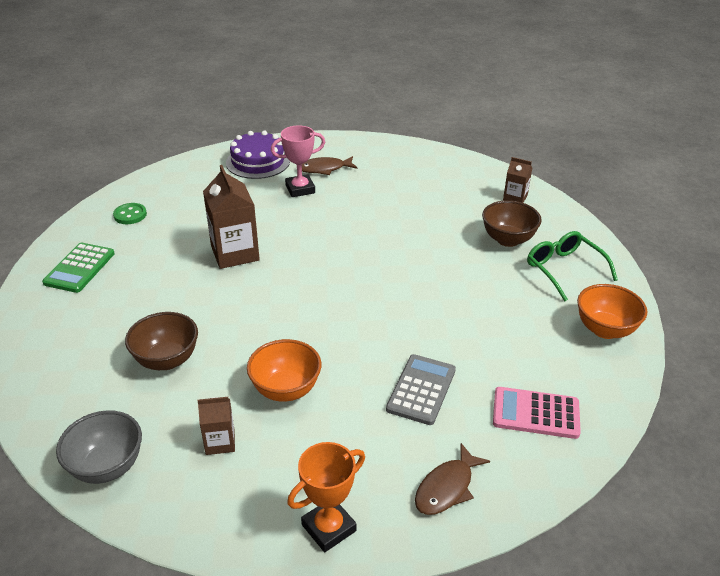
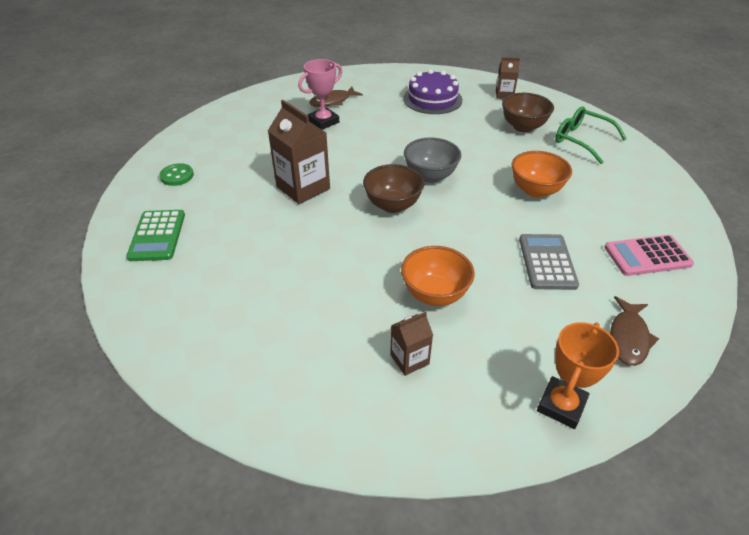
camera: 20 degrees left, 5 degrees up
grey bowl [56,410,142,484] -> grey bowl moved to [404,138,461,183]
brown bowl [125,312,198,370] -> brown bowl moved to [363,164,424,213]
purple cake [226,130,290,179] -> purple cake moved to [403,69,463,114]
orange bowl [577,284,647,339] -> orange bowl moved to [512,151,572,198]

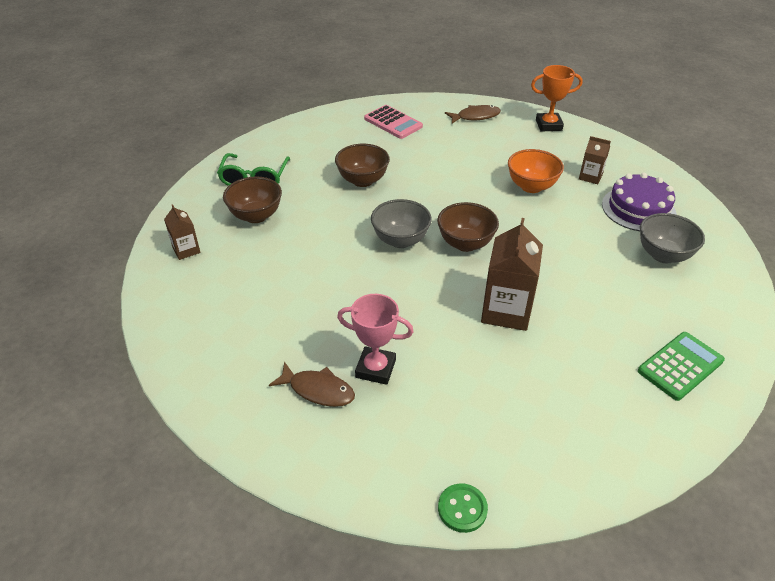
camera: 125 degrees left, 0 degrees up
green button [159,163,194,186] -> green button moved to [438,483,488,533]
purple cake [403,69,463,114] -> purple cake moved to [602,173,676,231]
orange bowl [512,151,572,198] -> brown bowl [335,144,390,187]
grey calculator [519,234,579,290] -> none
none -> grey bowl [640,213,705,263]

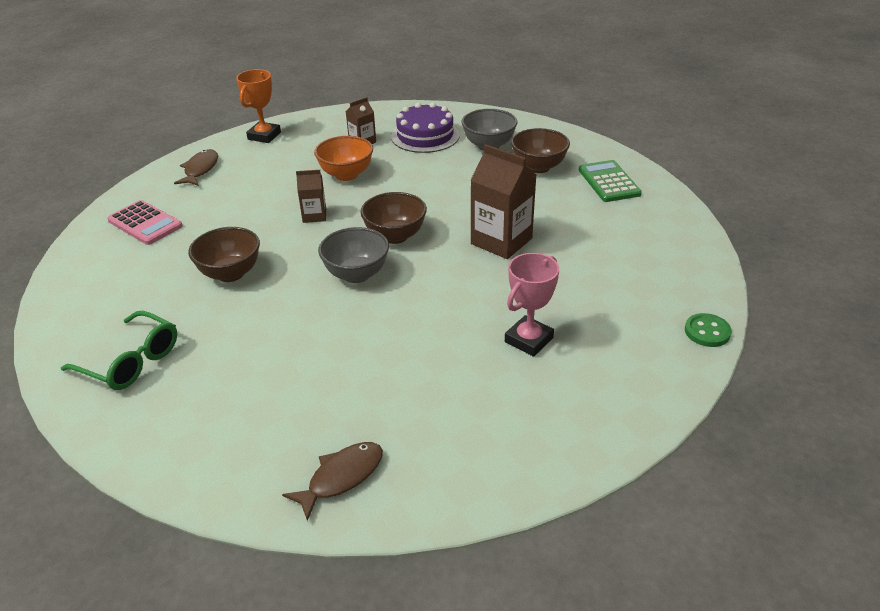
camera: 65 degrees left, 5 degrees down
brown carton [164,204,201,260] -> brown carton moved to [296,170,326,223]
brown bowl [223,177,282,223] -> brown bowl moved to [511,128,570,173]
brown fish [269,361,355,407] -> brown fish moved to [282,442,383,521]
pink calculator [364,105,423,139] -> pink calculator turned 60 degrees clockwise [107,200,183,245]

